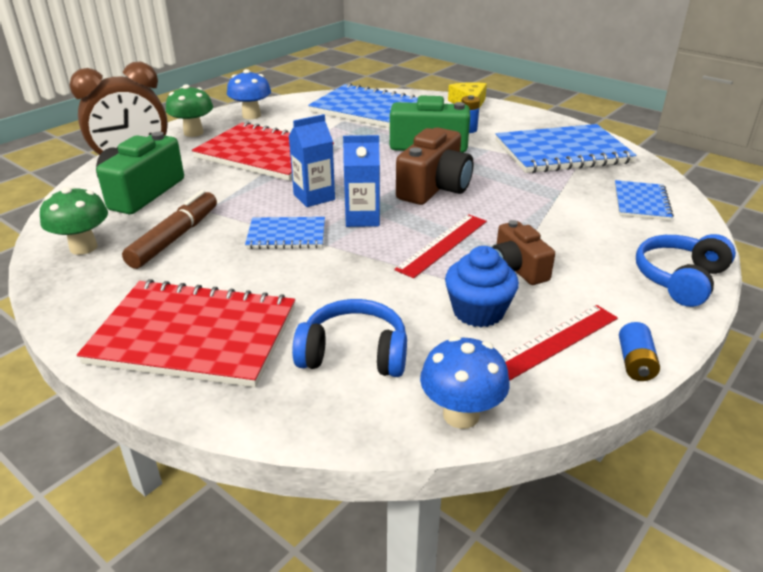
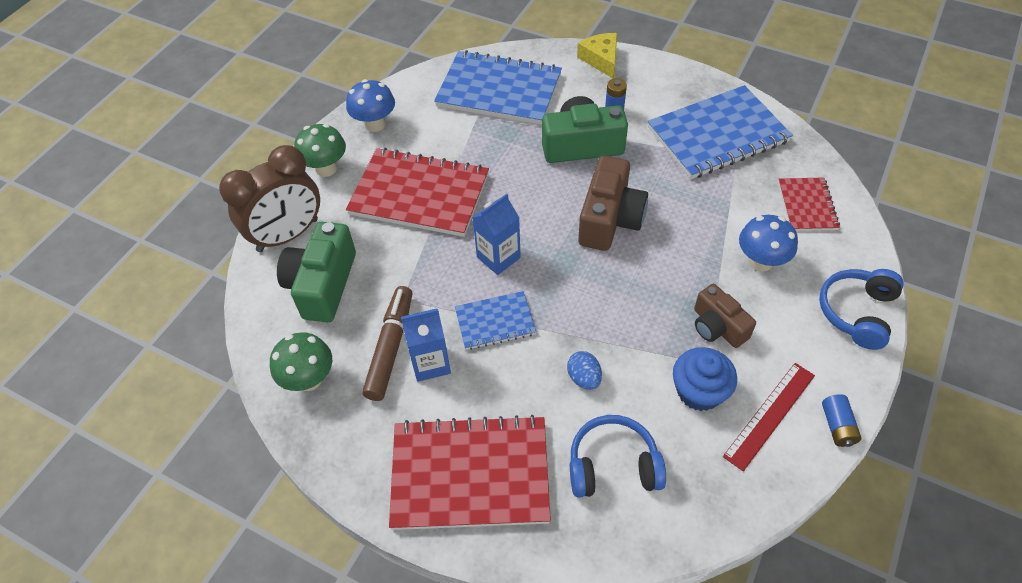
camera: 10 degrees left, 20 degrees up
blue carton [343,135,380,227] -> blue carton moved to [401,308,451,382]
red ruler [394,214,487,278] -> none
blue mushroom [420,336,510,429] -> blue mushroom moved to [739,215,798,272]
blue notebook [615,180,674,221] -> red notebook [778,177,840,231]
none -> blue egg [567,351,602,390]

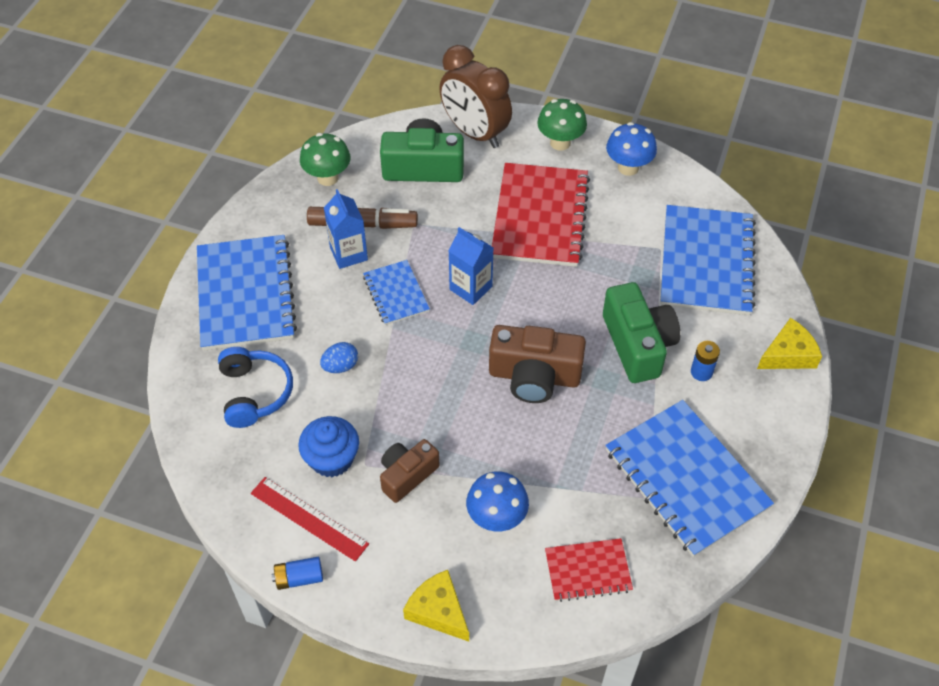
camera: 80 degrees right, 0 degrees up
red notebook [389,415,551,530] -> blue notebook [197,235,297,351]
blue headphones [819,269,904,350] -> yellow cheese [403,570,469,642]

